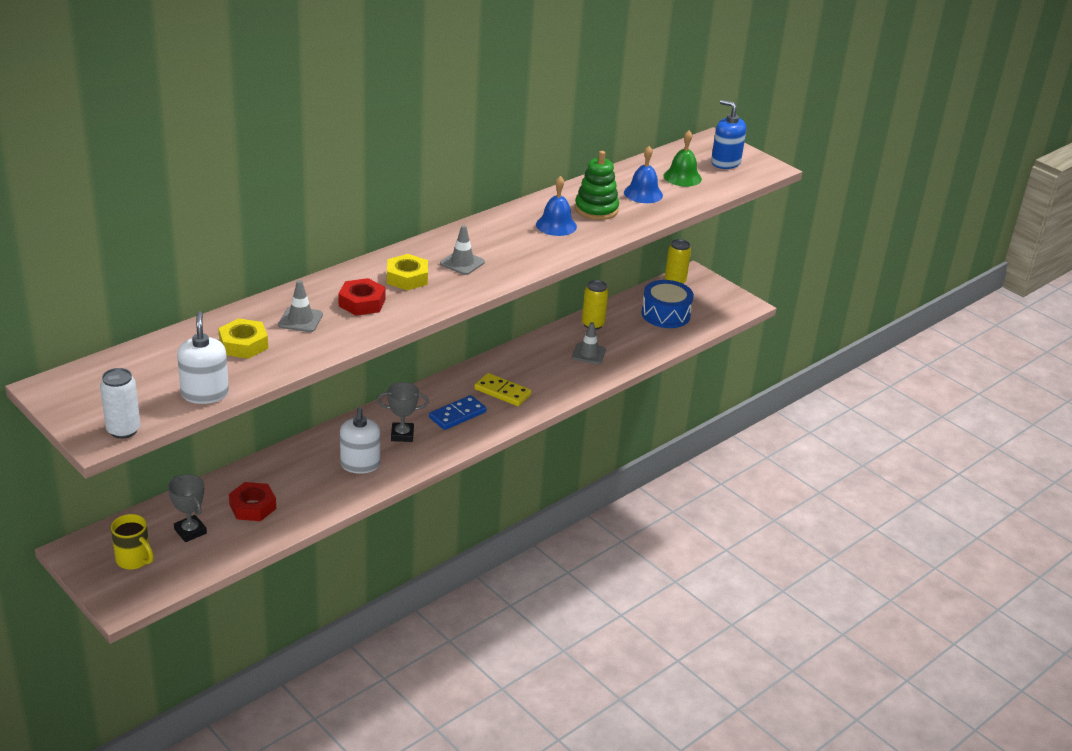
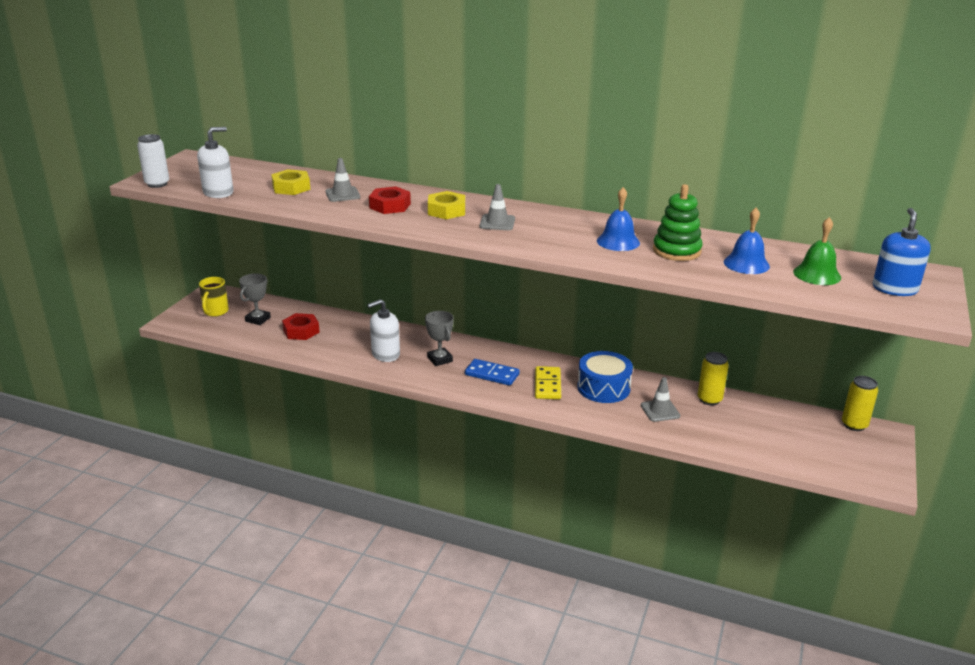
camera: 65 degrees right, 5 degrees down
blue drum [641,280,694,328] -> blue drum moved to [577,351,633,403]

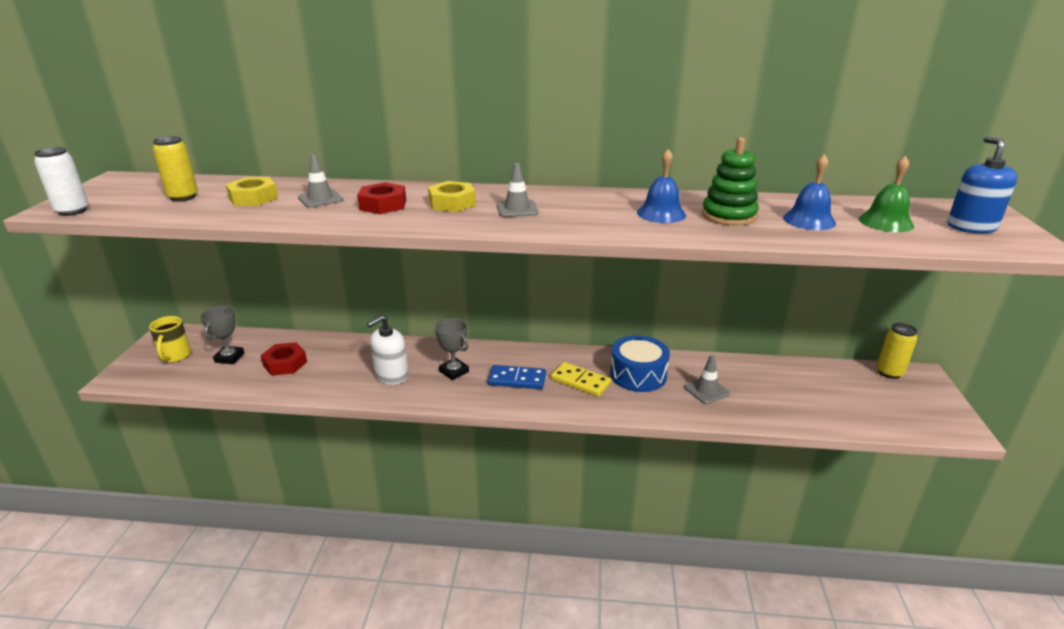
camera: 15 degrees left, 0 degrees up
white soap dispenser [197,127,234,198] -> none
yellow domino [535,366,561,399] -> yellow domino turned 45 degrees counterclockwise [551,362,611,397]
yellow can [698,352,729,405] -> yellow can moved to [153,136,198,202]

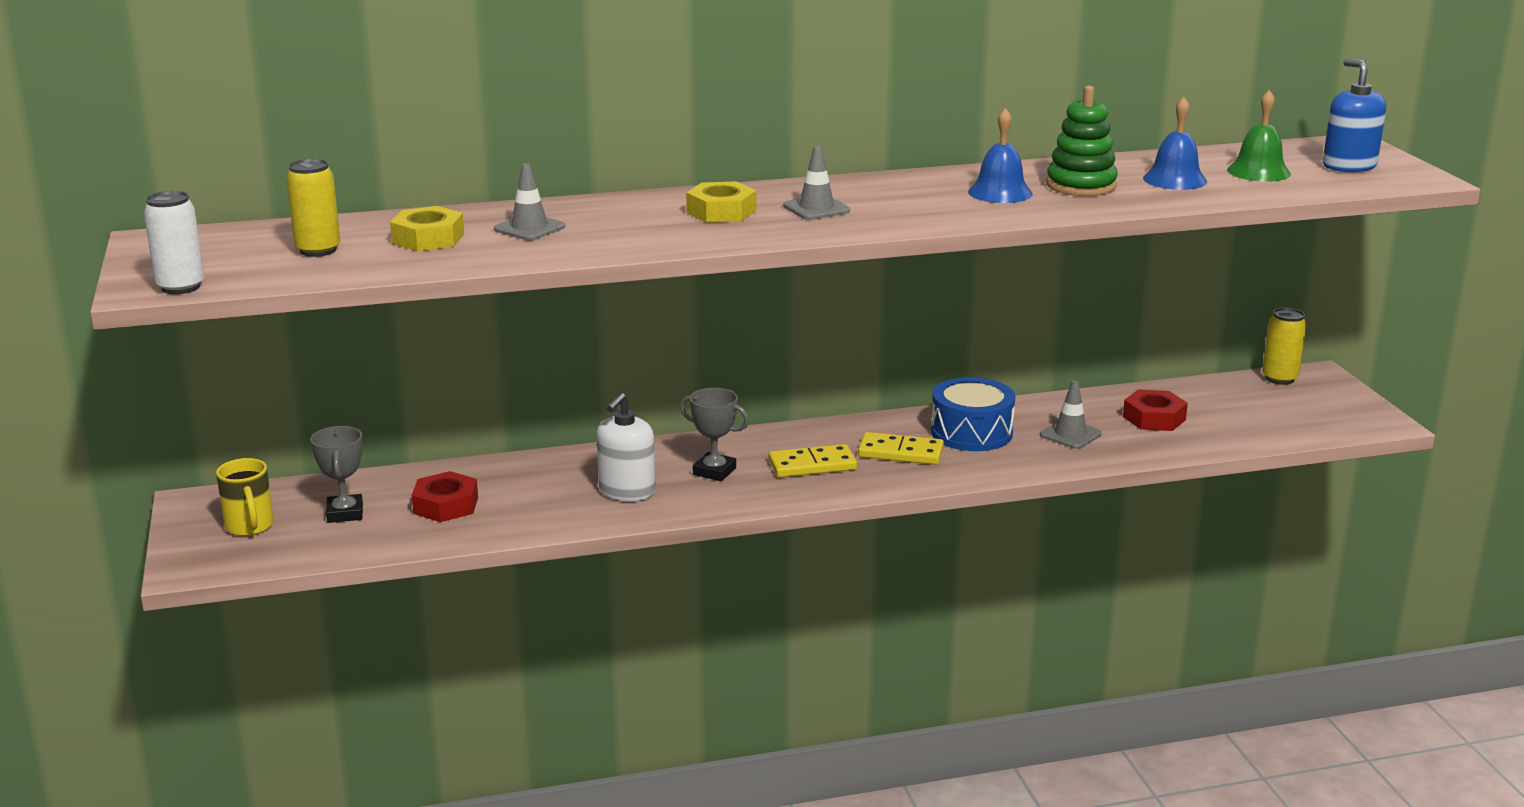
camera: 20 degrees left, 5 degrees down
red nut [357,182,406,214] -> red nut moved to [1123,389,1188,431]
blue domino [488,365,546,389] -> yellow domino [769,444,857,477]

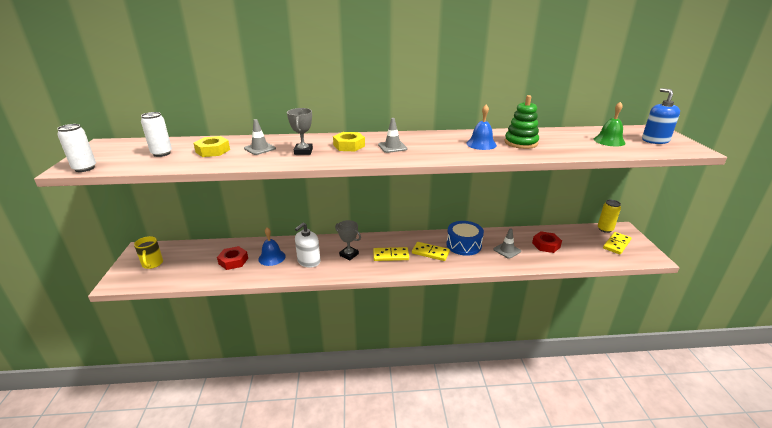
camera: 10 degrees right, 5 degrees up
yellow can [286,159,340,257] -> white can [141,112,172,157]
grey trophy [310,426,363,523] -> grey trophy moved to [287,108,313,155]
blue bell [1143,97,1207,190] -> blue bell moved to [258,228,286,266]
none -> yellow domino [603,232,631,254]

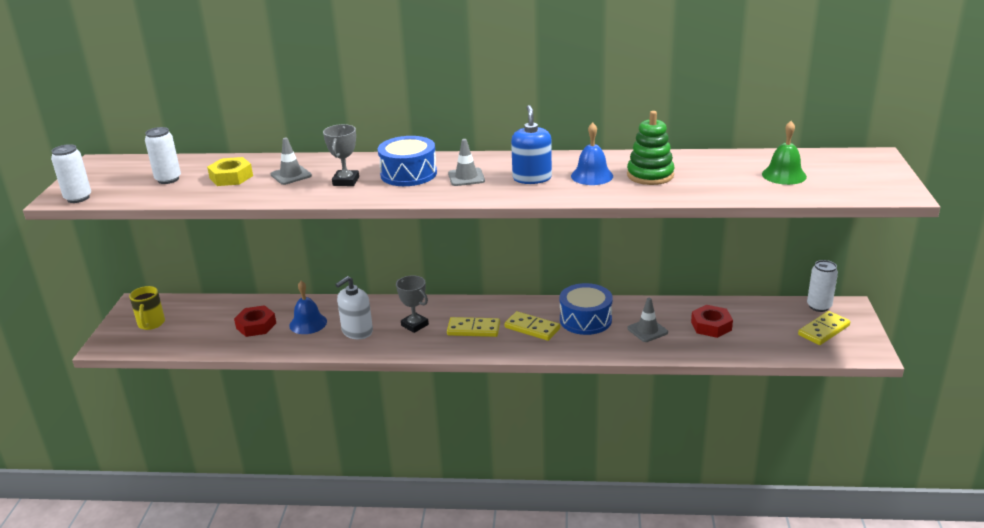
camera: 10 degrees right, 0 degrees up
yellow nut [333,132,365,151] -> blue drum [378,136,437,186]
yellow can [598,200,621,233] -> white can [807,260,838,312]
blue soap dispenser [642,88,680,144] -> blue soap dispenser moved to [511,105,552,184]

